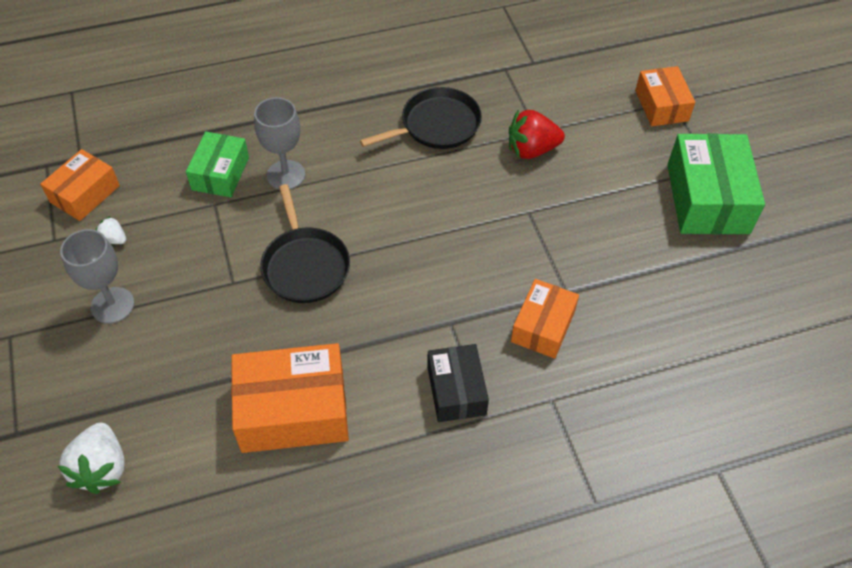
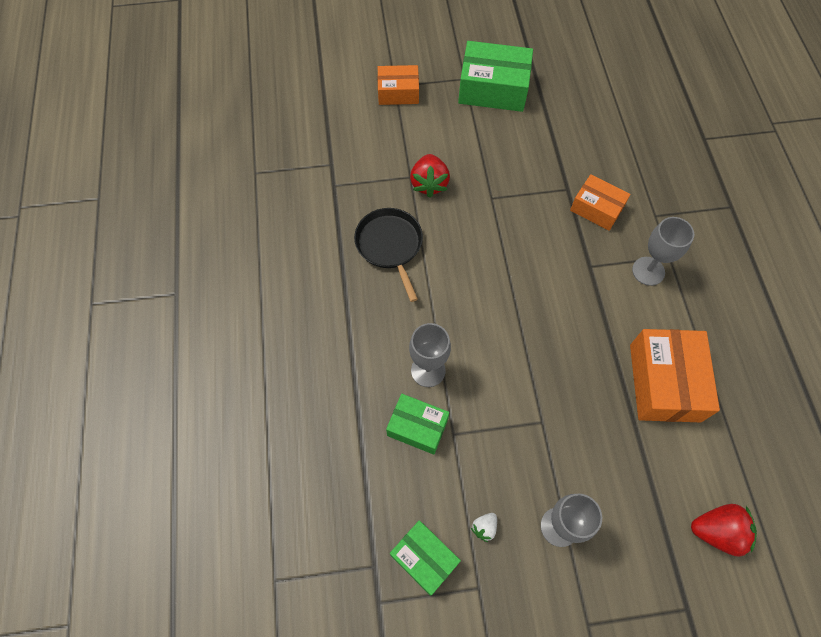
camera: 80 degrees left, 10 degrees up
orange box [40,149,120,221] -> green box [390,520,461,596]
white strawberry [58,423,125,494] -> red strawberry [691,504,757,557]
black pan [260,184,350,303] -> none
black box [427,344,489,422] -> grey goblet [632,217,694,286]

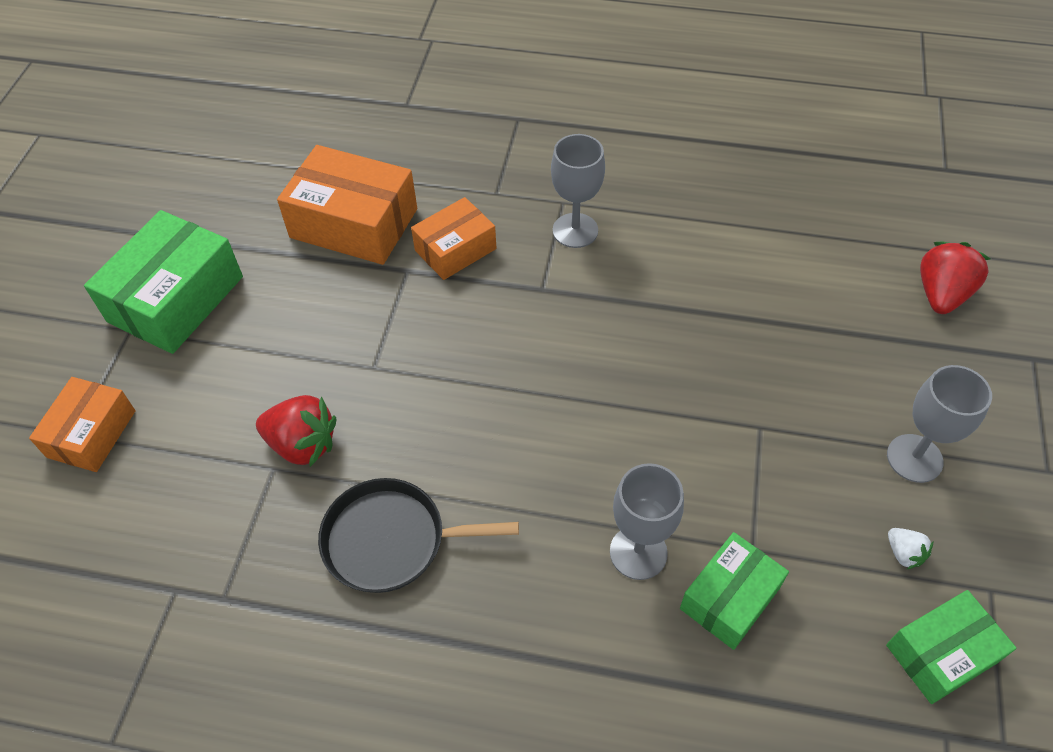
camera: 70 degrees left, 10 degrees down
orange box [630,329,720,422] -> orange box moved to [277,145,417,265]

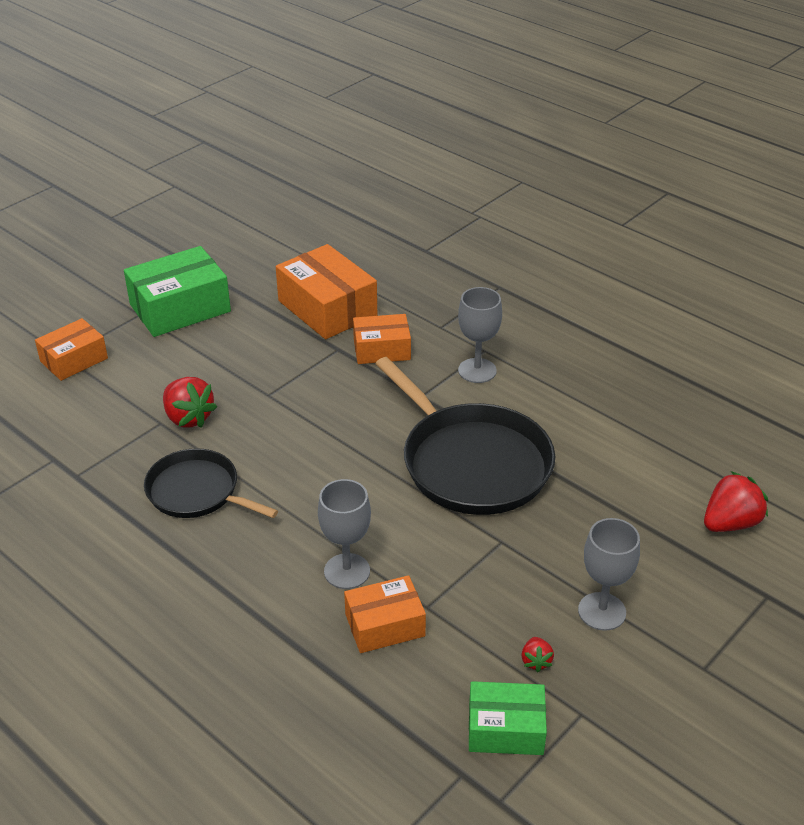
camera: 30 degrees right, 15 degrees down
green box [680,532,789,650] -> orange box [344,575,426,653]
white strawberry [888,528,933,569] -> red strawberry [521,637,554,672]
none -> black pan [375,357,556,515]

